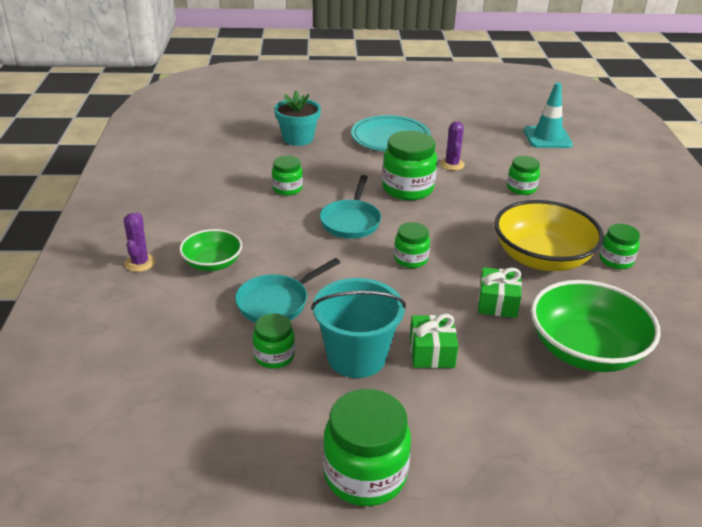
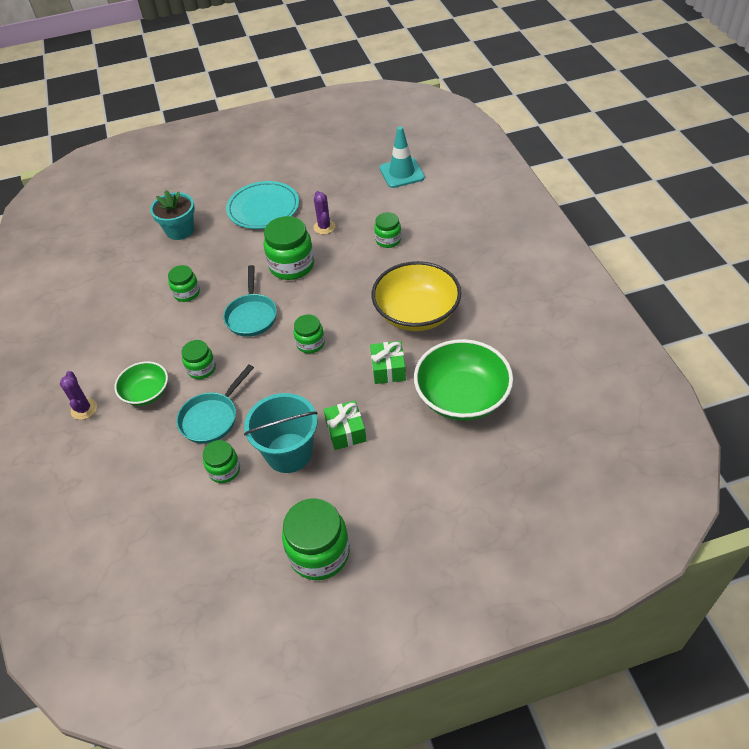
camera: 10 degrees left, 15 degrees up
green jar [599,224,640,269] -> green jar moved to [181,340,216,379]

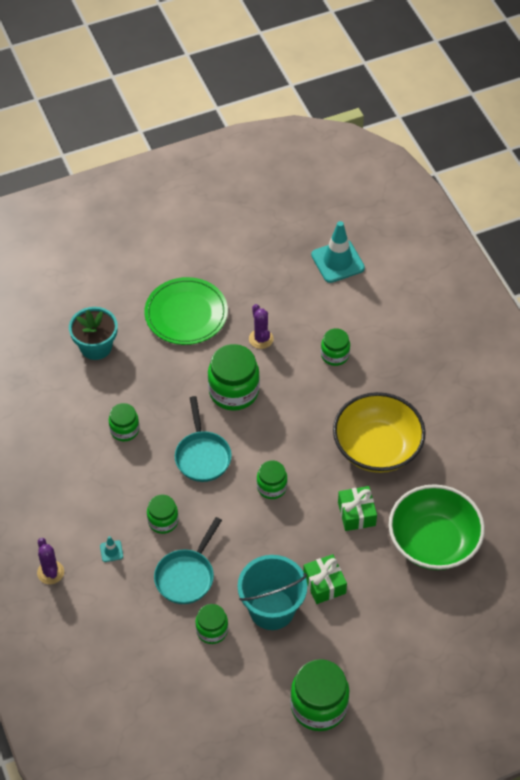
camera: 10 degrees left, 5 degrees up
green bowl [114,361,168,406] -> turquoise traffic cone [100,536,123,562]
turquoise plate [226,181,299,229] -> green plate [144,277,228,345]

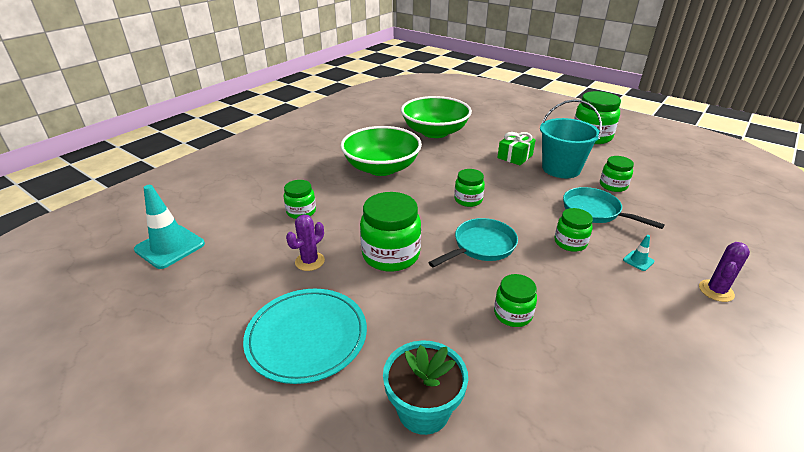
camera: 120 degrees left, 20 degrees down
green plate [144,277,228,345] -> turquoise plate [243,289,367,384]
turquoise pan [154,517,222,604] -> turquoise pan turned 135 degrees counterclockwise [563,187,665,229]
yellow bowl [333,392,426,473] -> green bowl [340,126,422,176]
green gift [338,486,377,531] -> none

